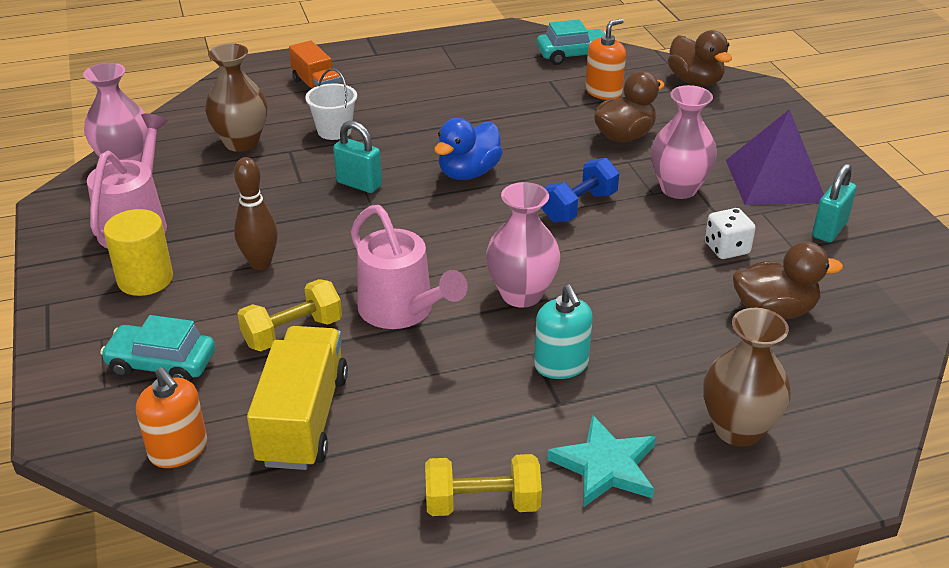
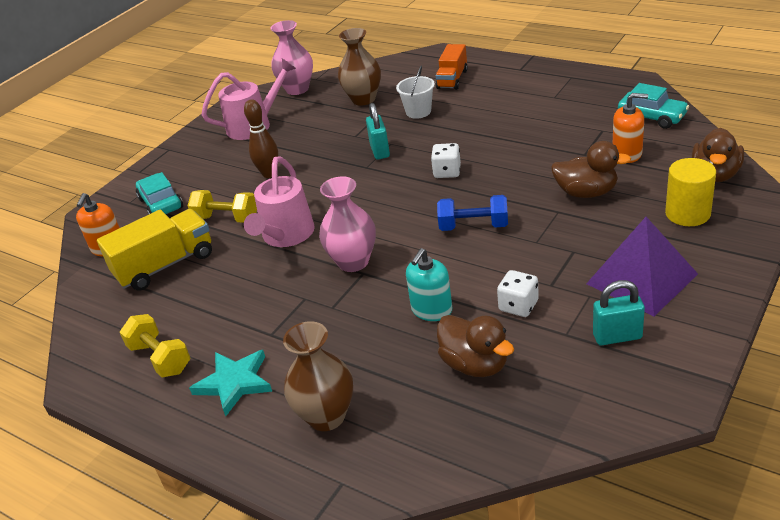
camera: 55 degrees right, 0 degrees up
yellow cylinder [104,209,173,296] -> yellow cylinder moved to [665,158,716,226]
blue duck [434,118,503,180] -> white dice [431,143,461,178]
turquoise soap dispenser [534,285,593,379] -> turquoise soap dispenser moved to [406,248,452,321]
pink vase [651,85,717,199] -> none

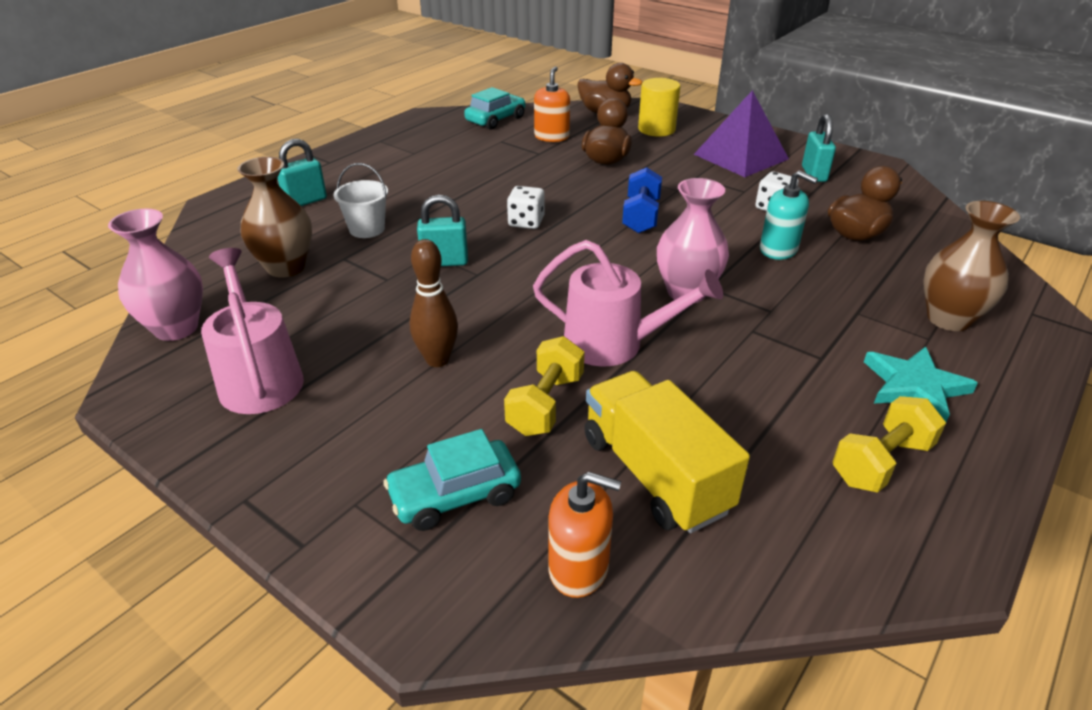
camera: 90 degrees left, 0 degrees up
orange truck [436,44,468,90] -> turquoise padlock [278,139,327,206]

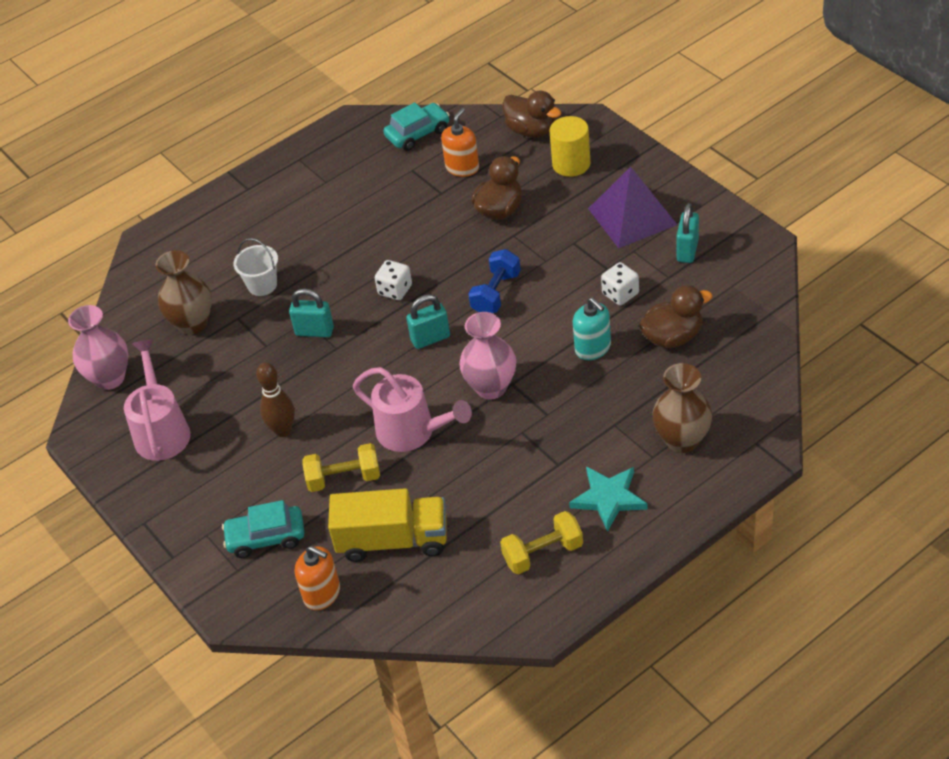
camera: 20 degrees right, 10 degrees up
turquoise padlock [278,139,327,206] -> turquoise padlock moved to [406,294,450,349]
yellow dumbbell [504,336,584,436] -> yellow dumbbell turned 45 degrees clockwise [303,443,380,492]
yellow truck [584,371,750,533] -> yellow truck turned 105 degrees clockwise [328,488,447,562]

